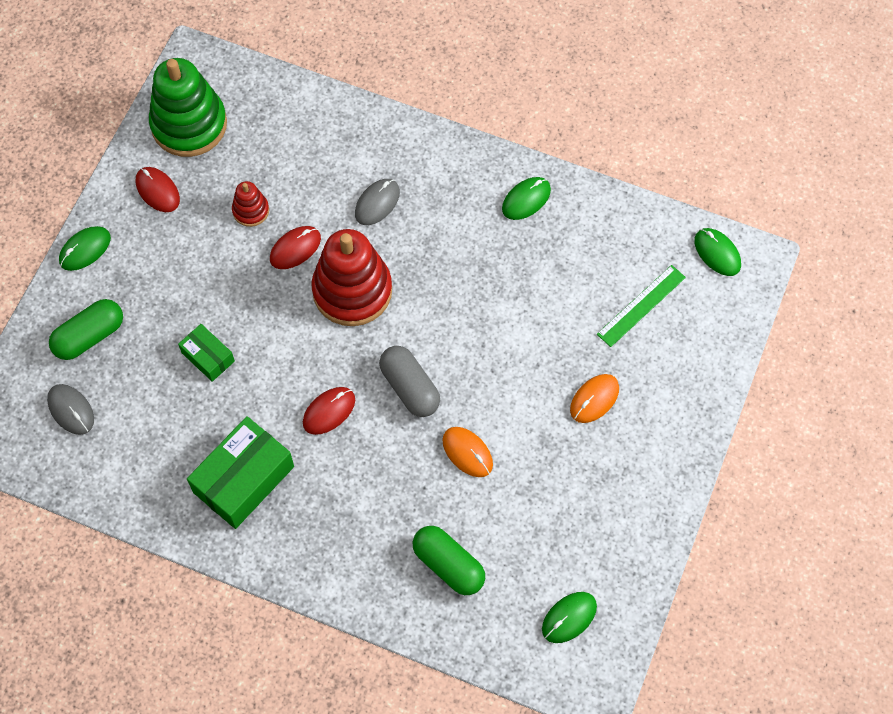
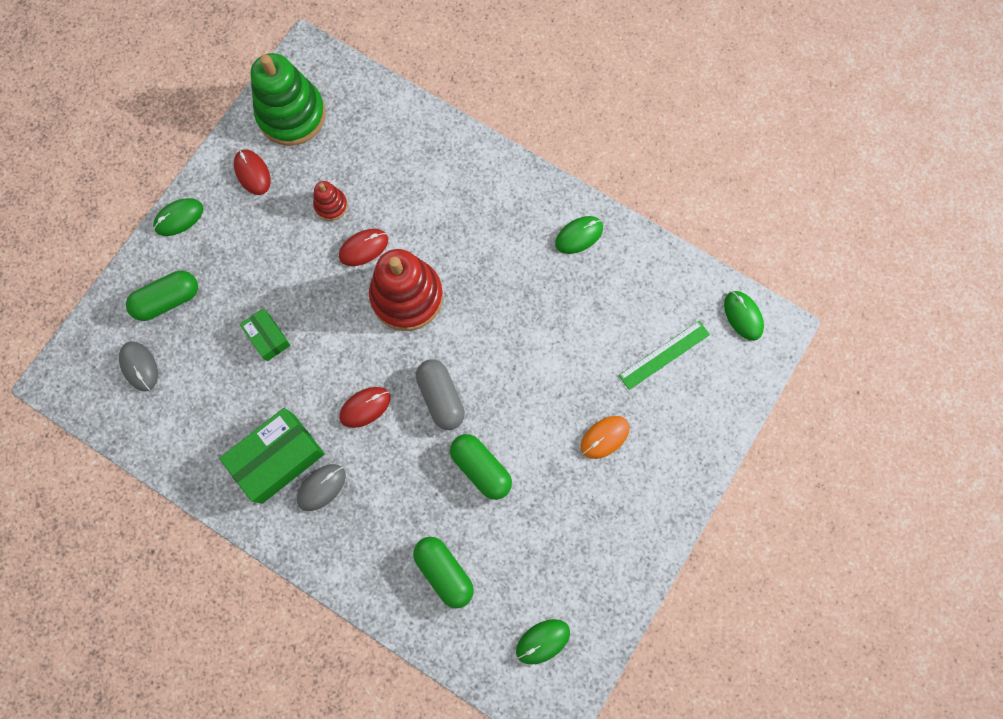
camera: 10 degrees right, 10 degrees up
grey mouse [355,179,400,225] -> grey mouse moved to [297,464,346,511]
orange mouse [443,427,493,477] -> green capsule [450,434,512,500]

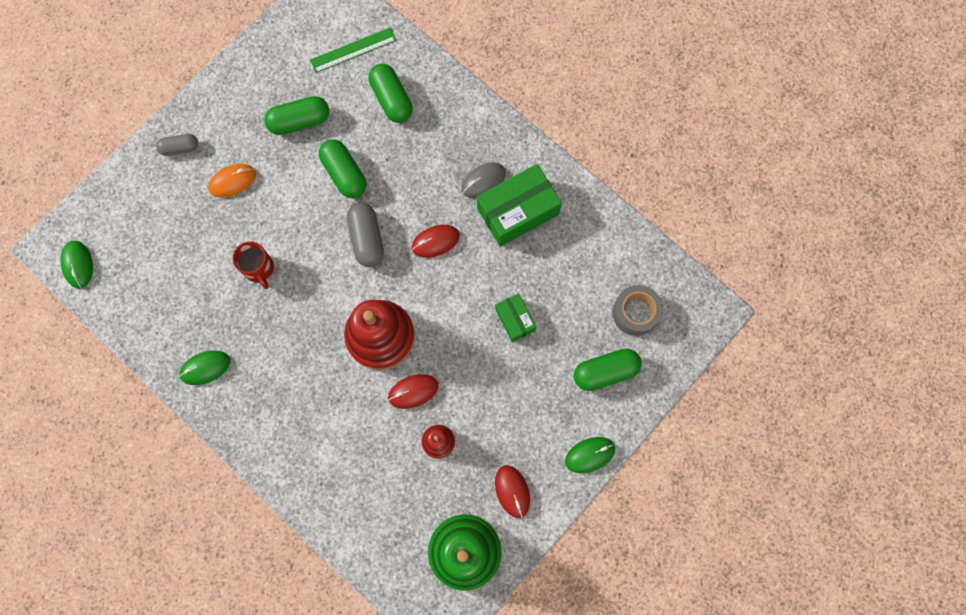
camera: 170 degrees left, 0 degrees up
grey mouse [119,341,158,391] -> grey tape [612,285,663,336]
green mouse [516,619,570,665] -> none
green ruler [618,321,710,390] -> green ruler moved to [310,27,397,73]
none -> grey capsule [156,134,198,156]
none -> red mug [233,241,274,289]
none -> green capsule [264,96,329,135]

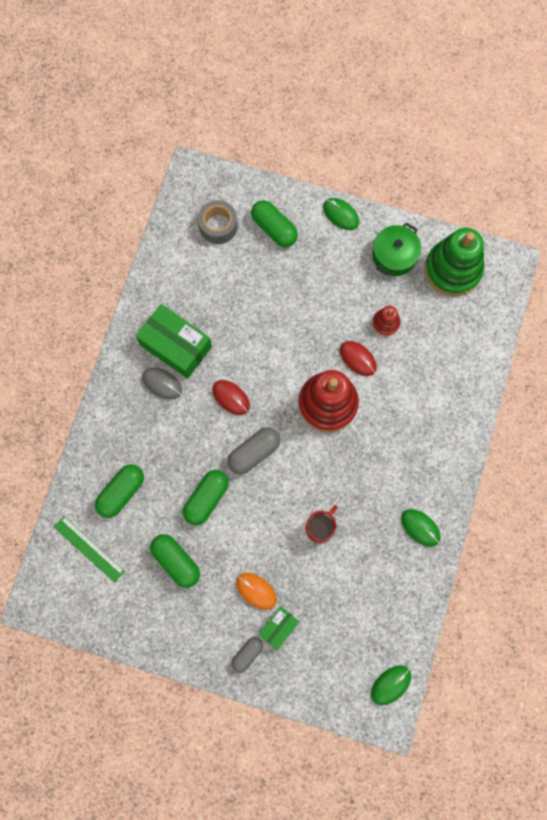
camera: 115 degrees left, 0 degrees up
grey capsule [156,134,198,156] -> grey capsule turned 75 degrees clockwise [231,637,263,673]
green box [495,293,536,342] -> green box moved to [259,606,299,650]
red mouse [495,465,530,518] -> green pot [373,222,421,276]

